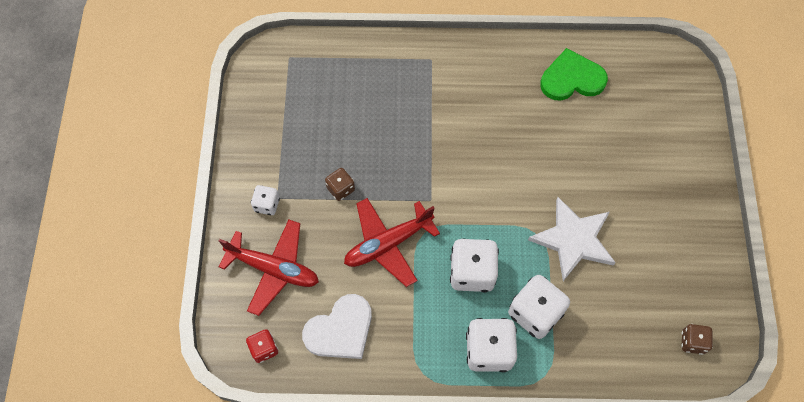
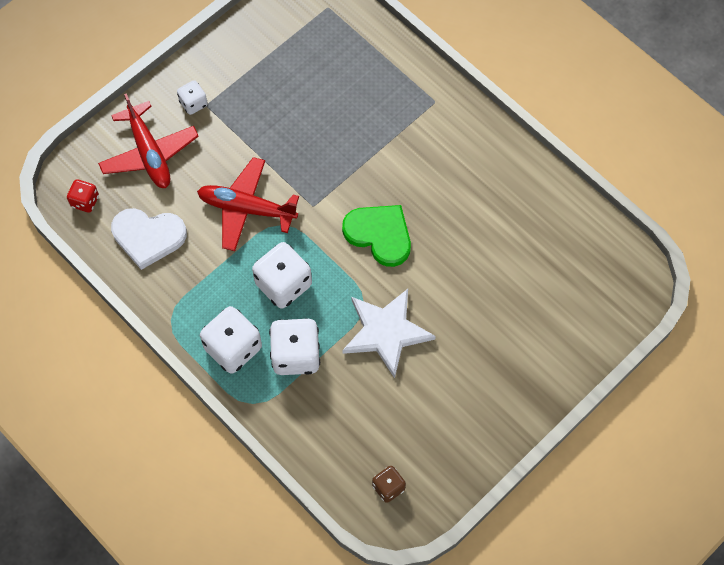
camera: 45 degrees right, 0 degrees up
brown dice [325,168,355,201] -> none
green heart [540,48,608,101] -> green heart moved to [342,205,411,267]

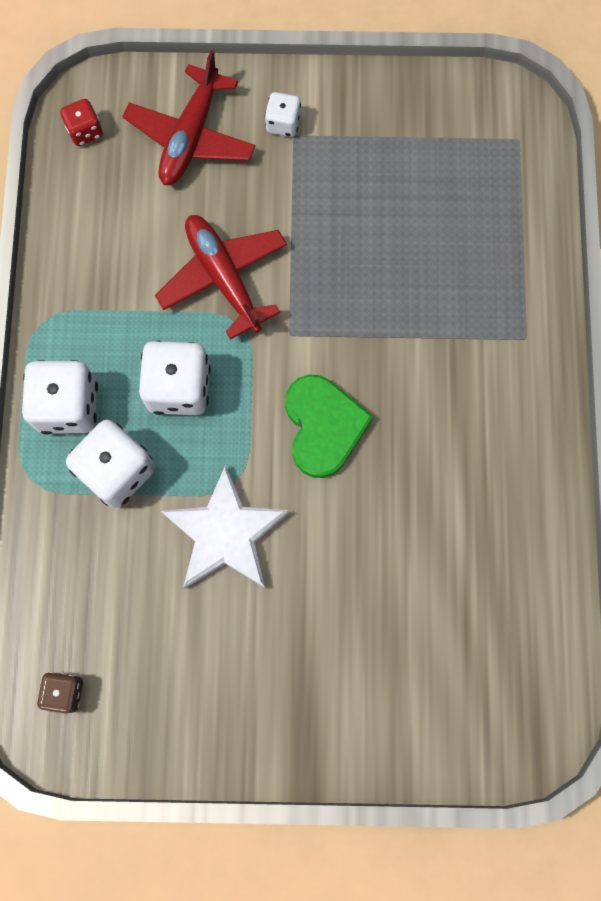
camera: 45 degrees right, 10 degrees up
white heart [111,208,187,270] -> none

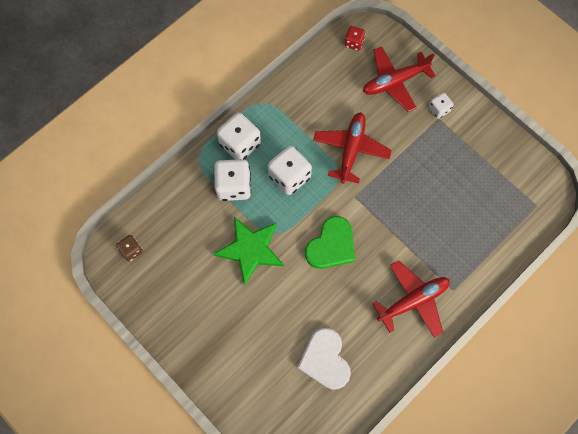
camera: 45 degrees right, 5 degrees down
white star [161,465,290,588] -> green star [213,217,284,286]
none -> white heart [297,328,351,390]
none -> red plane [372,261,450,338]

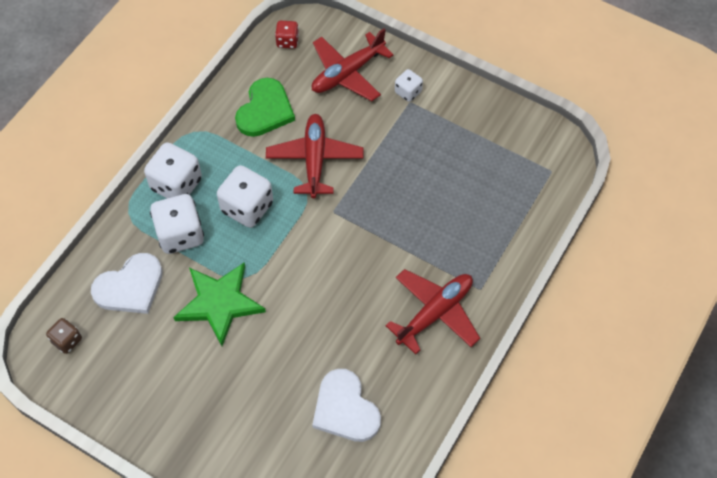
camera: 15 degrees left, 10 degrees down
green heart [305,216,355,269] -> green heart moved to [235,78,295,137]
none -> white heart [91,253,163,314]

